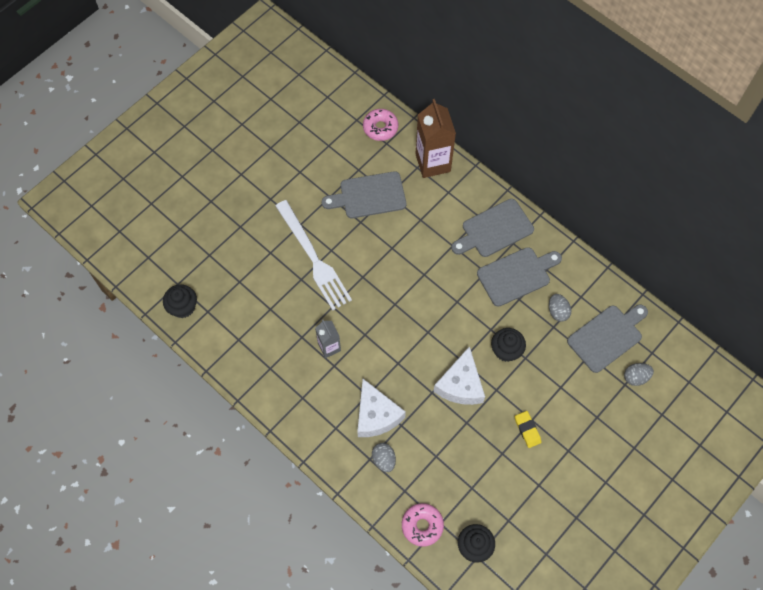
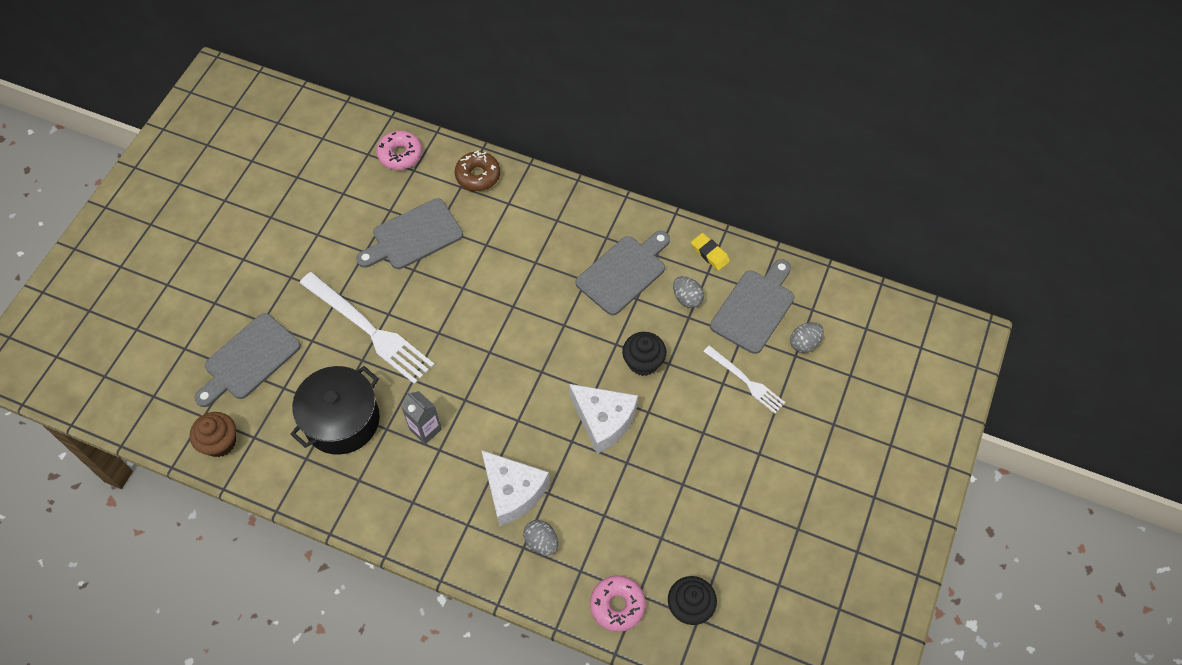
camera: 20 degrees left, 5 degrees down
black cupcake [163,284,197,318] -> brown cupcake [190,412,236,457]
brown carton [416,99,456,178] -> brown donut [455,150,500,191]
white cheese [433,346,485,405] -> white cheese turned 45 degrees counterclockwise [569,384,638,454]
grey cutting board [451,199,534,257] -> grey cutting board moved to [194,313,301,407]
yellow eraser [515,411,541,448] -> yellow eraser moved to [691,233,730,271]
none -> black pot [290,366,380,455]
none -> white fork [703,345,785,414]

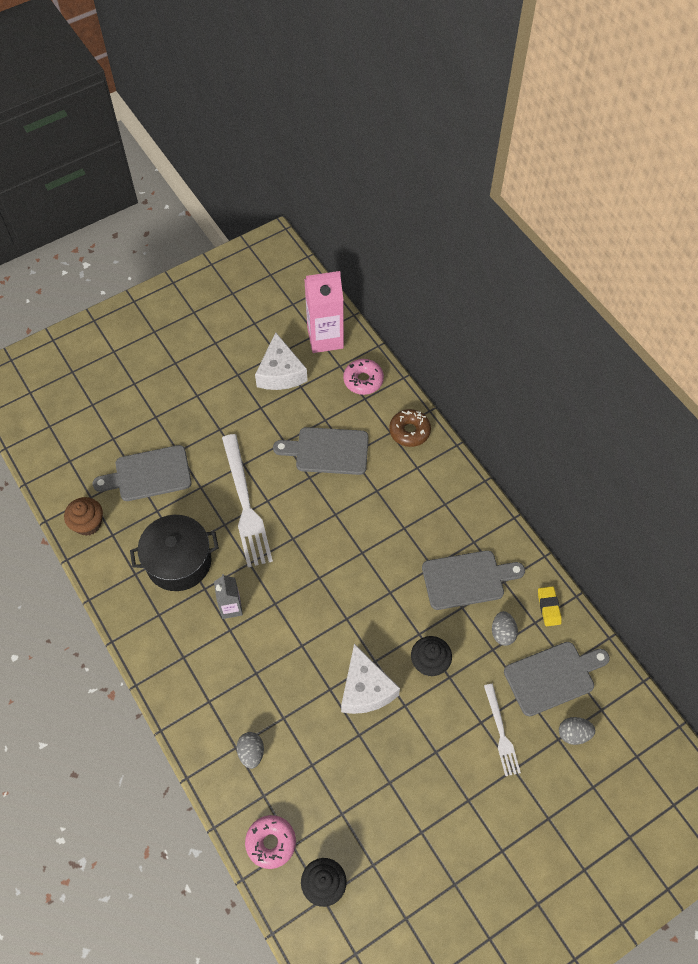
camera: 35 degrees right, 0 degrees up
white cheese [481,450,550,526] -> white cheese moved to [255,332,308,390]
none -> pink carton [304,271,344,353]

